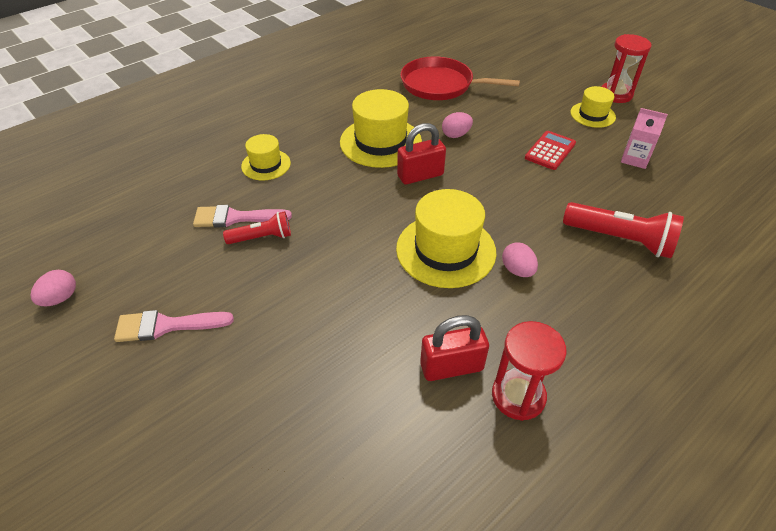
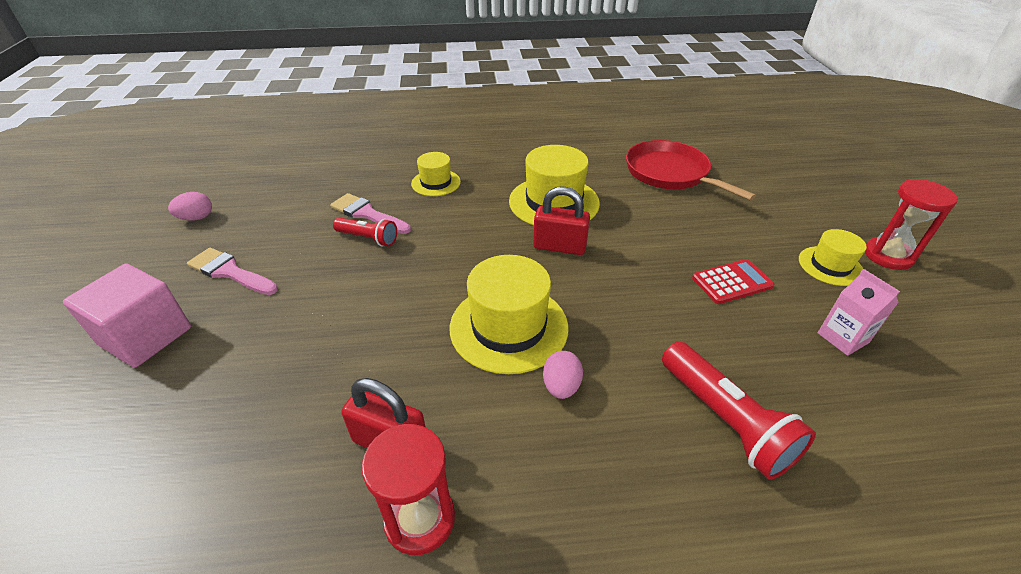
camera: 35 degrees right, 5 degrees down
pink egg [442,112,473,138] -> none
none -> pink cube [63,263,191,368]

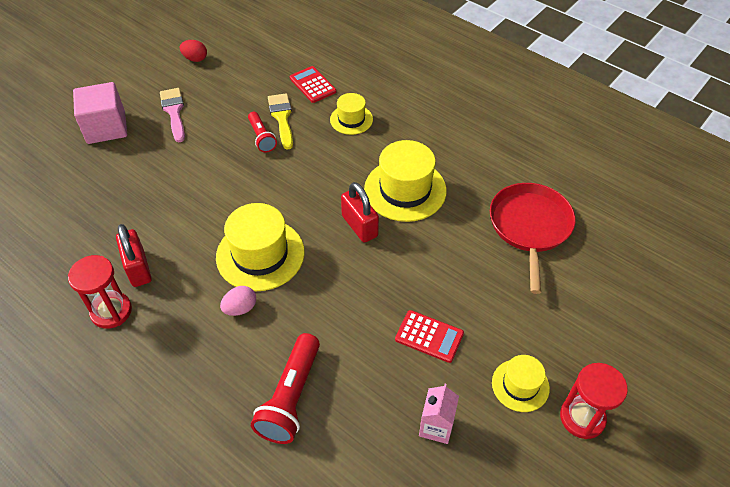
camera: 45 degrees right, 10 degrees up
pink egg [168,192,212,221] -> red egg [180,40,207,62]
pink brush [330,193,411,234] -> yellow brush [268,93,293,150]
none -> red calculator [290,66,336,103]

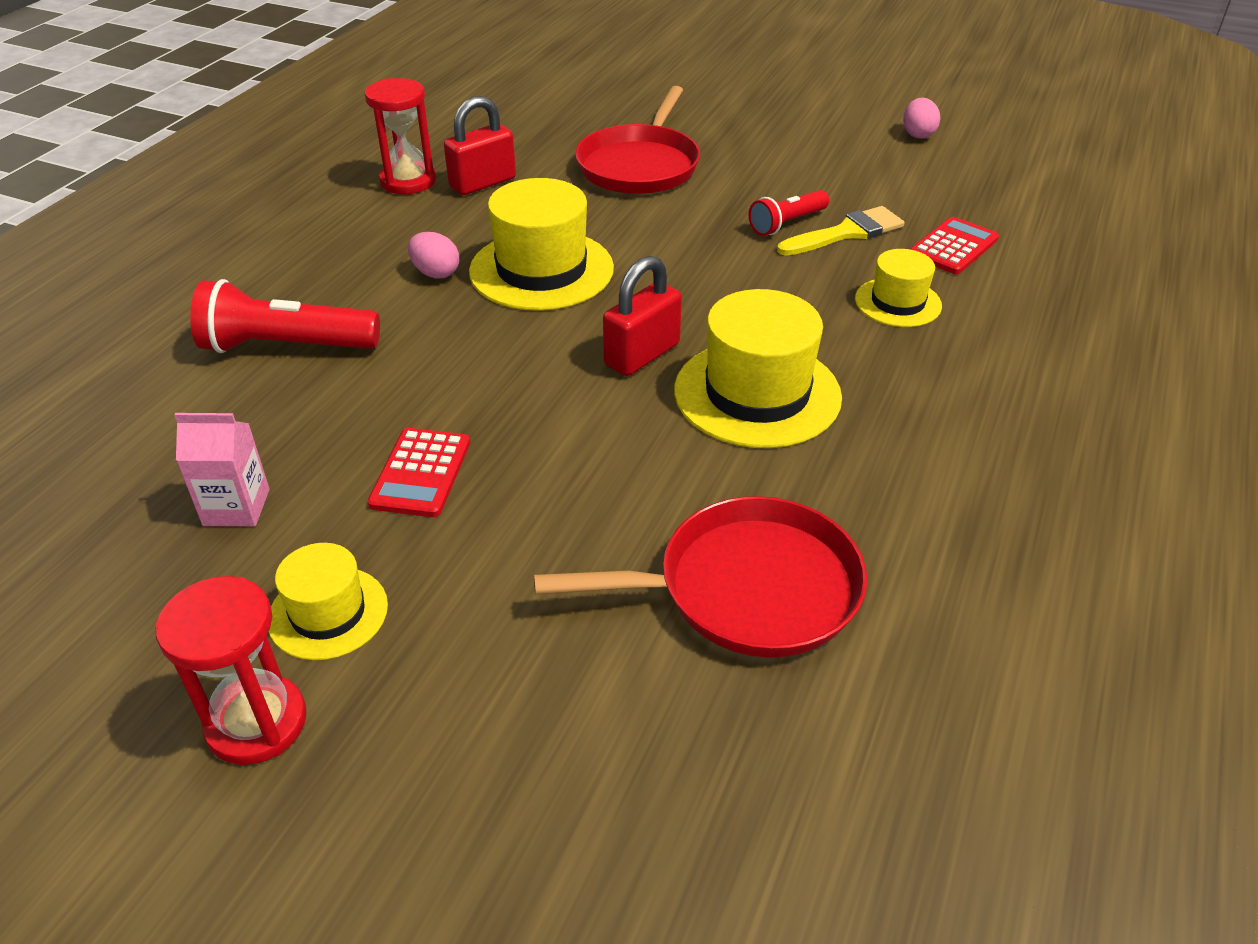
camera: 75 degrees right, 10 degrees down
pink cube [73,82,127,144] -> none
pink brush [160,88,185,142] -> none
red egg [180,40,207,62] -> pink egg [903,98,940,139]
none -> red pan [575,86,700,194]

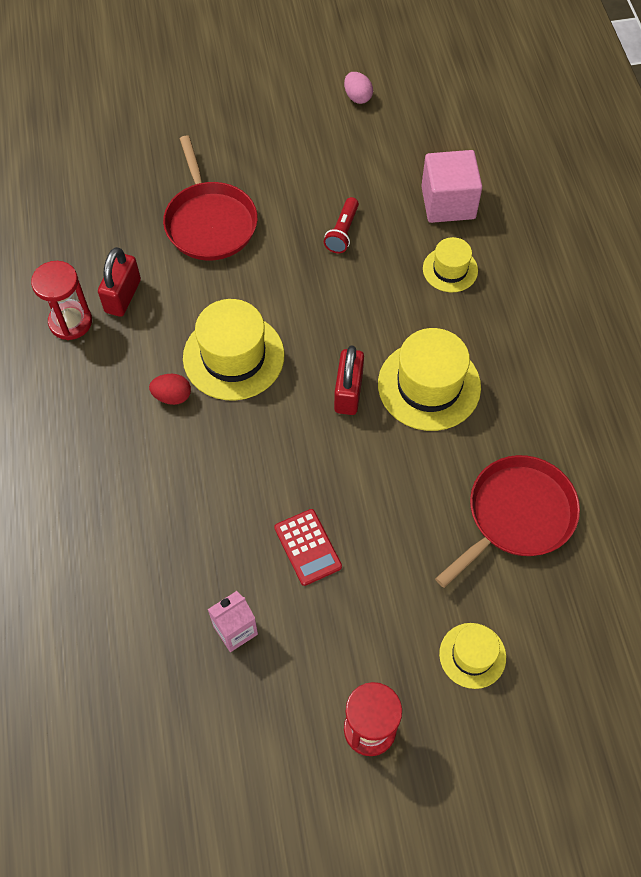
camera: 35 degrees left, 20 degrees up
red flashlight [190,279,380,353] -> none
yellow hat [269,543,388,660] -> yellow hat moved to [439,623,506,689]
pink egg [408,232,459,279] -> red egg [149,374,191,405]
yellow brush [777,206,904,256] -> none
red calculator [910,217,999,274] -> pink cube [421,150,482,223]

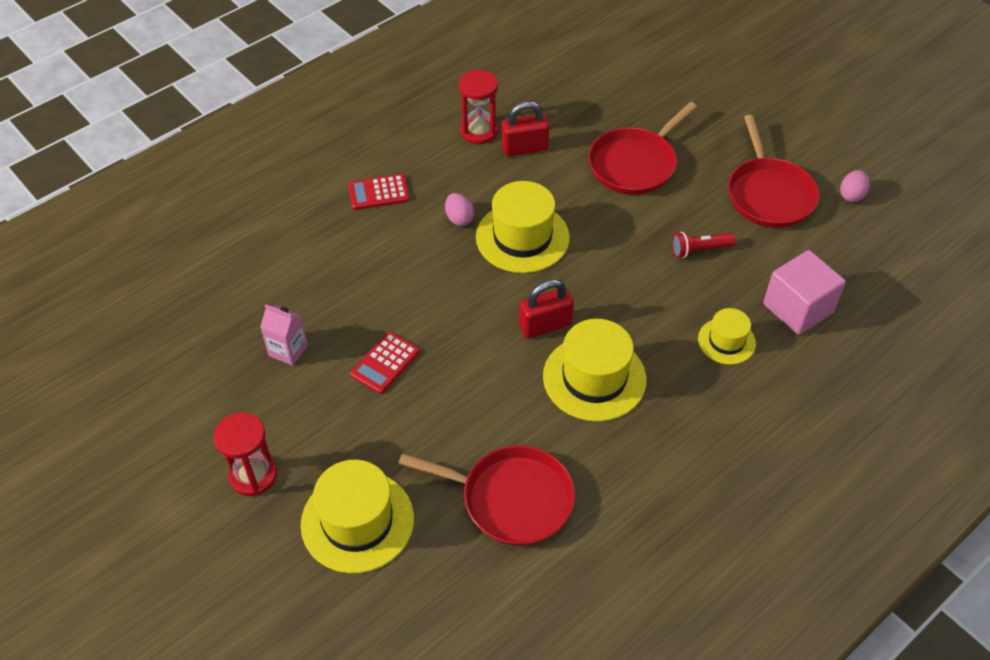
camera: 60 degrees right, 10 degrees down
red egg [149,374,191,405] -> pink egg [445,193,474,226]
yellow hat [439,623,506,689] -> yellow hat [301,460,414,573], size x1.75
none -> red calculator [348,174,410,210]
none -> red pan [728,115,819,228]

